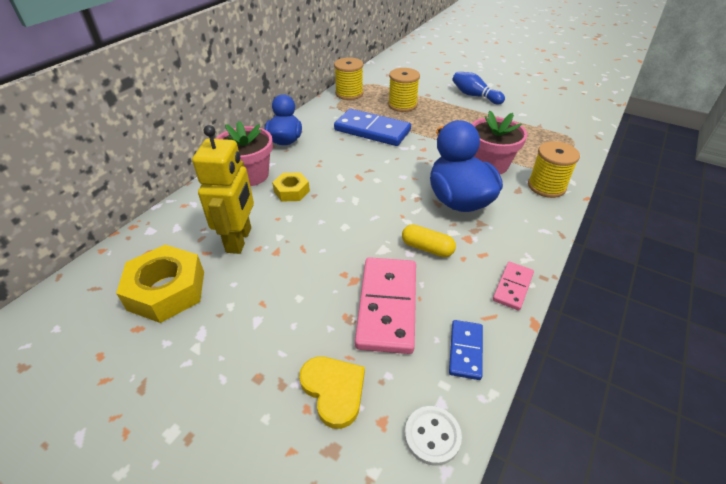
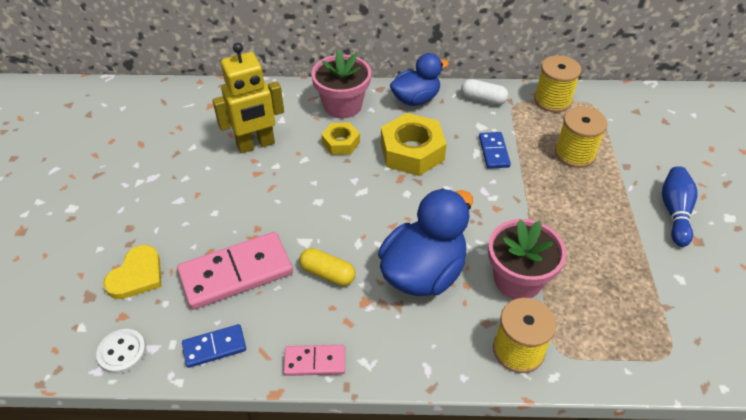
camera: 60 degrees right, 5 degrees up
yellow nut [116,245,204,323] -> yellow nut moved to [381,113,447,176]
blue domino [334,109,411,146] -> blue domino [479,132,511,169], size x0.52
yellow capsule [402,224,456,257] -> yellow capsule turned 60 degrees counterclockwise [299,248,355,286]
none -> white capsule [461,79,508,105]

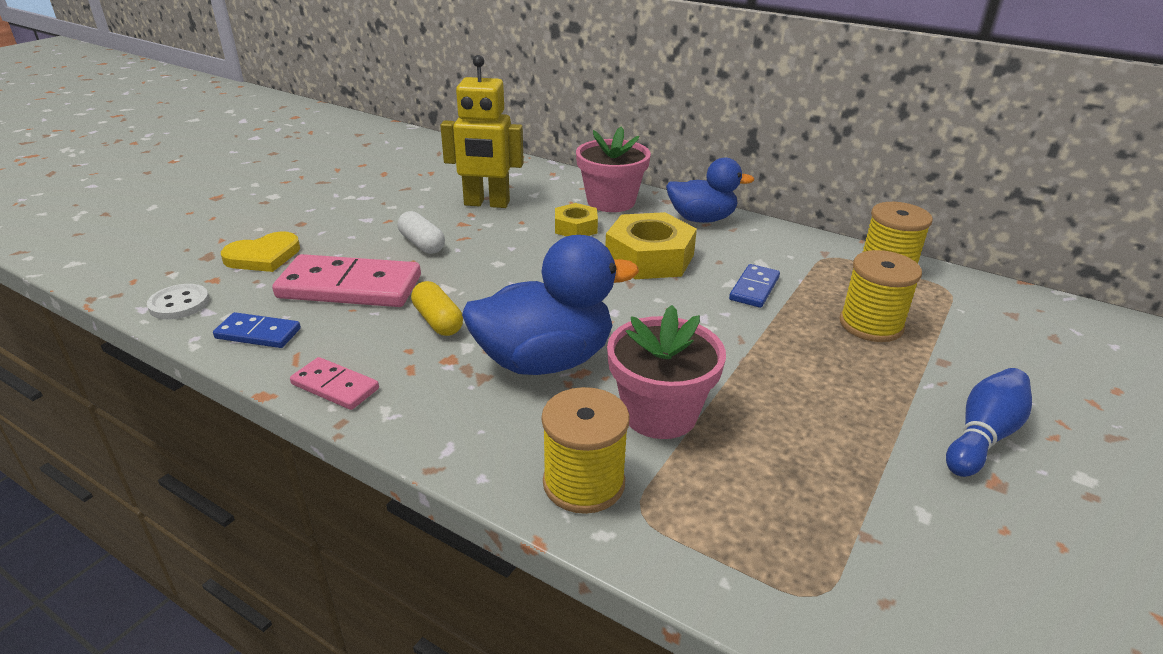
camera: 30 degrees right, 15 degrees down
white capsule [461,79,508,105] -> white capsule moved to [398,211,445,254]

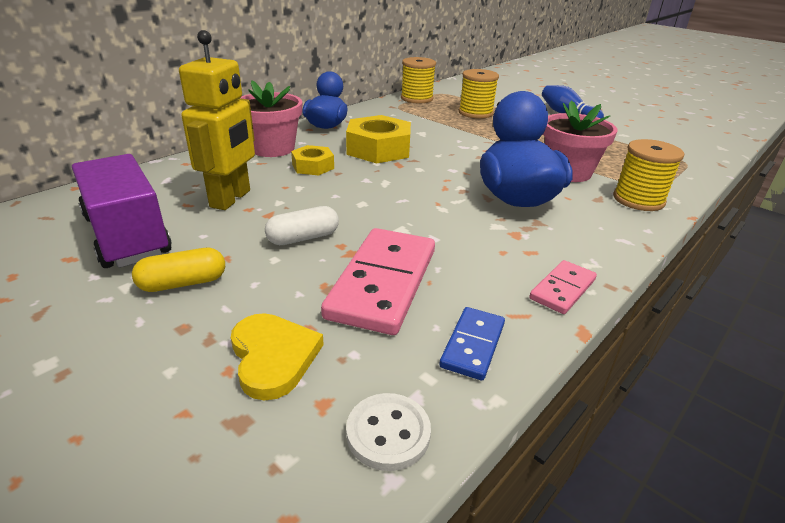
camera: 80 degrees left, 0 degrees up
yellow capsule [411,281,463,336] -> yellow capsule moved to [132,248,225,292]
blue domino [729,264,780,308] -> none
none -> purple truck [72,154,172,268]

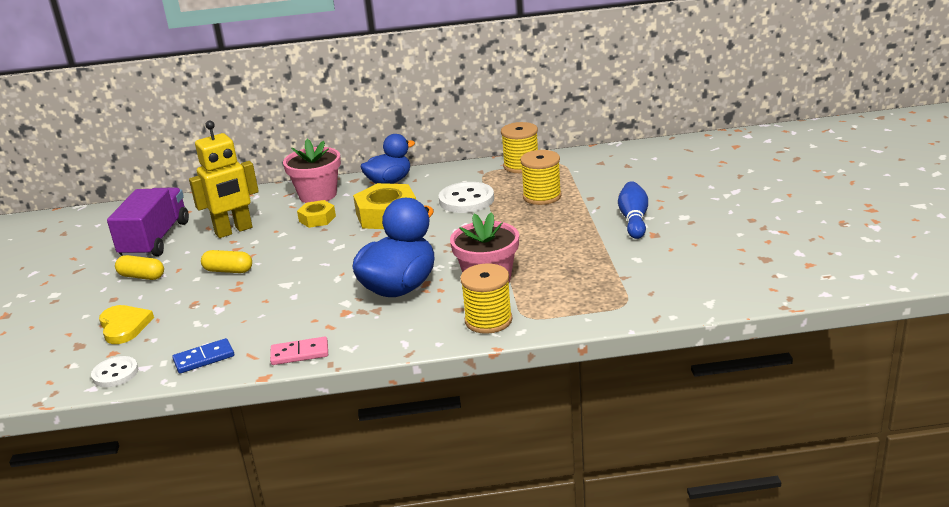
camera: 45 degrees right, 5 degrees down
yellow heart [231,313,324,401] -> yellow heart turned 45 degrees counterclockwise [99,305,154,344]
white capsule [265,206,339,245] -> yellow capsule [201,250,252,273]
pink domino [321,228,435,335] -> none
none -> white button [439,182,494,213]

